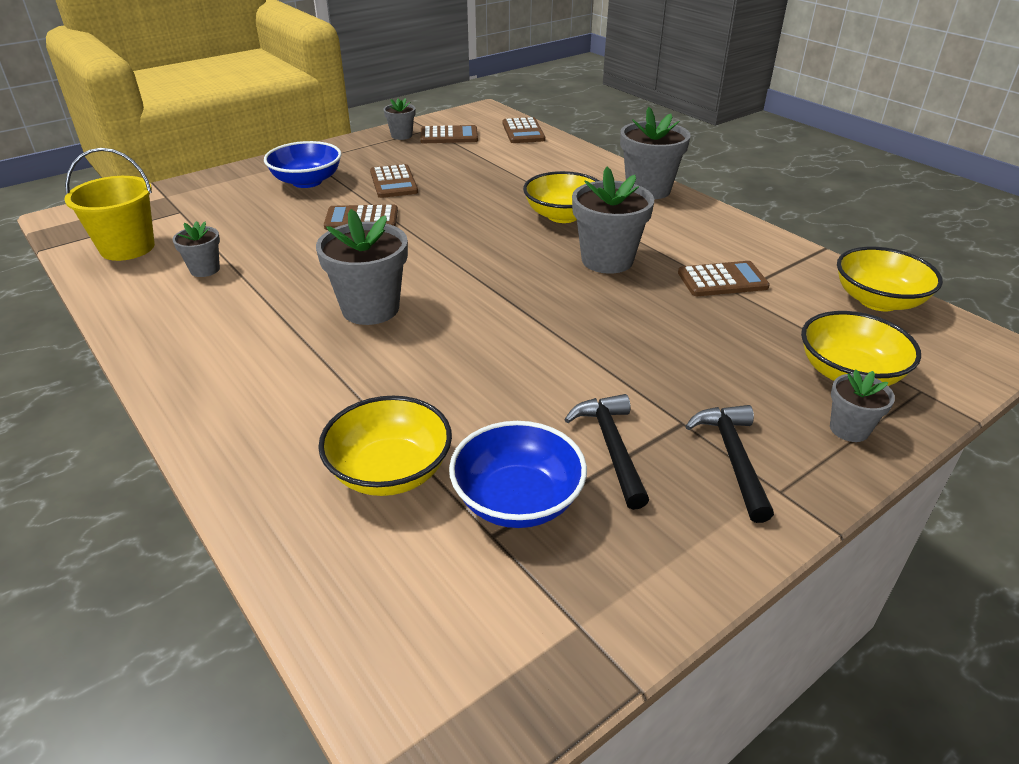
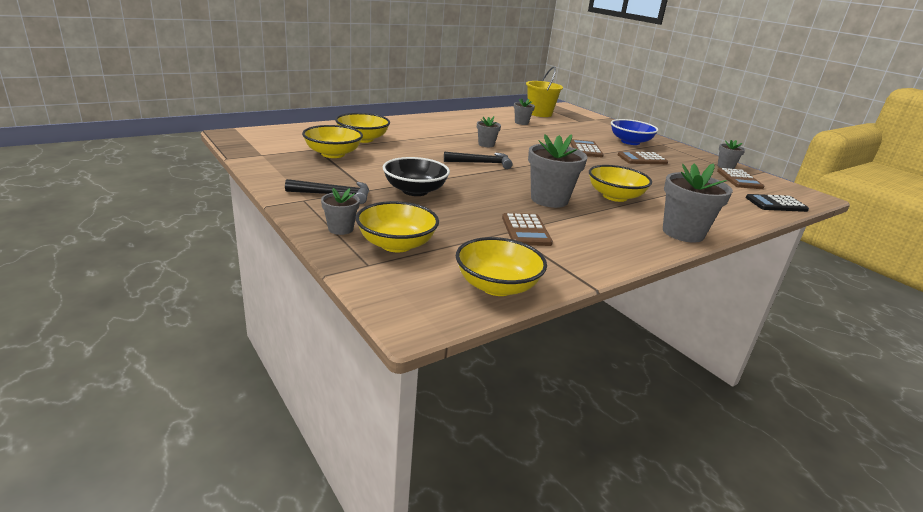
camera: 90 degrees right, 10 degrees down
grey flower pot [316,209,408,325] -> grey flower pot [477,116,501,147], size x0.54
blue bowl [449,421,587,528] -> yellow bowl [302,125,363,158]
brown calculator [503,117,545,143] -> black calculator [746,194,809,212]
black hammer [564,394,649,510] -> black hammer moved to [444,152,513,169]
none -> black bowl [383,157,450,196]

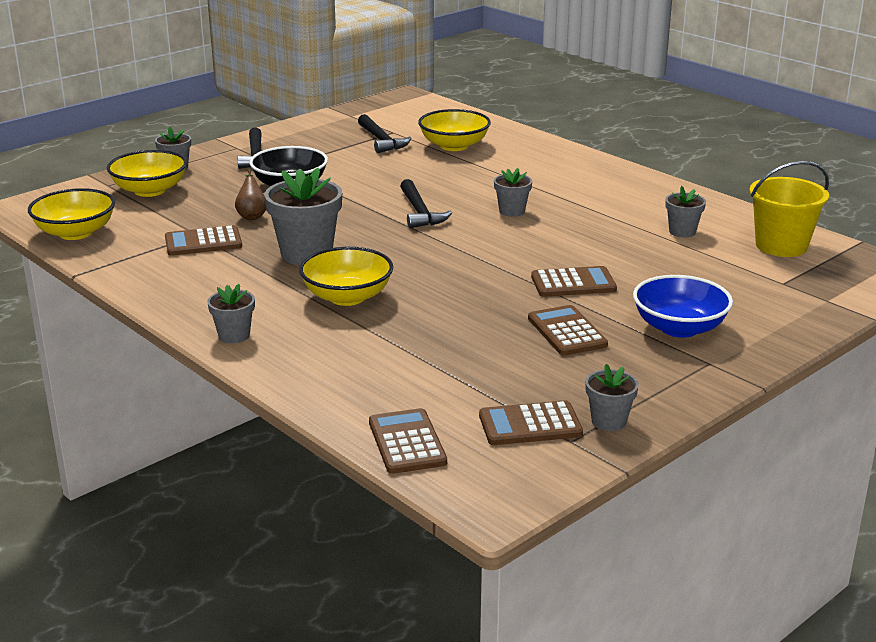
camera: 85 degrees right, 0 degrees up
yellow bowl [302,125,363,158] -> black hammer [358,114,412,153]
grey flower pot [663,163,733,243] -> grey flower pot [207,284,255,344], size x0.54
black calculator [746,194,809,212] -> brown calculator [369,408,447,474]
none -> brown pear [235,169,266,220]

